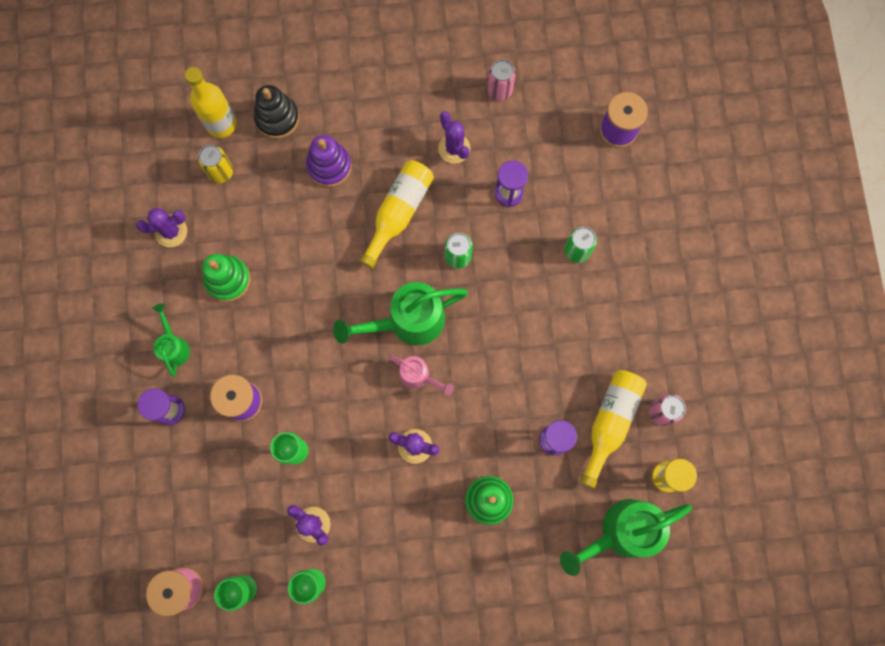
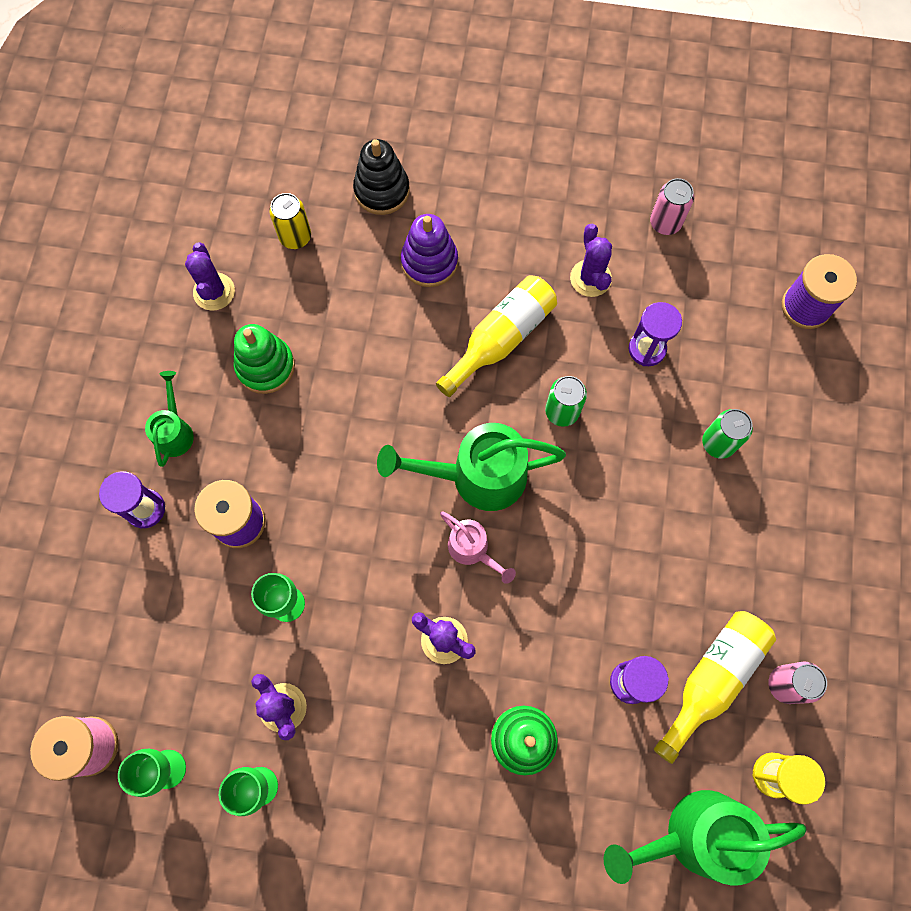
camera: 15 degrees right, 5 degrees down
purple cactus [136,208,187,247] -> purple cactus turned 75 degrees clockwise [185,242,235,311]
yellow bottle [185,67,237,138] -> none

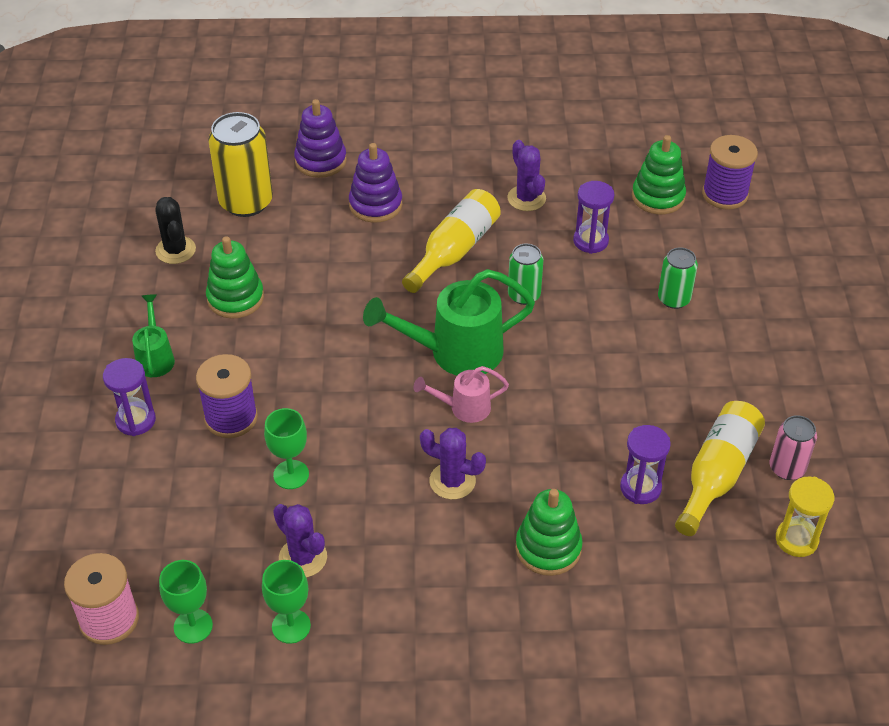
camera: 10 degrees left, 25 degrees down
purple cactus [185,242,235,311] -> black cactus [155,197,196,264]
yellow can [269,193,311,249] -> yellow can [208,112,273,217], size x1.75
black stacking toy [353,139,410,215] -> purple stacking toy [294,99,347,178]
pink watering can [440,511,516,584] -> pink watering can turned 135 degrees clockwise [413,366,509,423]
green watering can [604,790,807,886] -> none
pink can [650,178,694,235] -> none
none -> green stacking toy [632,135,686,215]

